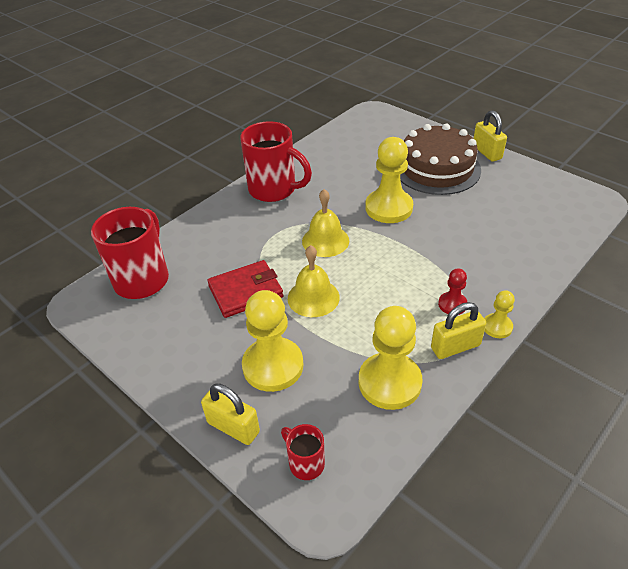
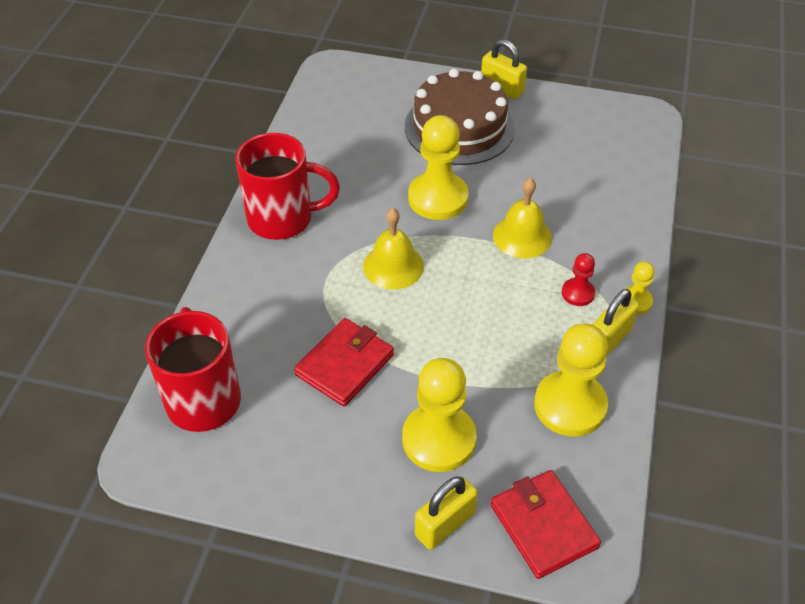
camera: 30 degrees left, 5 degrees up
yellow padlock [201,384,260,445] -> yellow padlock turned 45 degrees counterclockwise [415,476,478,550]
red mug [281,424,325,480] -> red wallet [490,470,601,579]
yellow bell [288,245,340,317] -> yellow bell moved to [493,178,552,258]

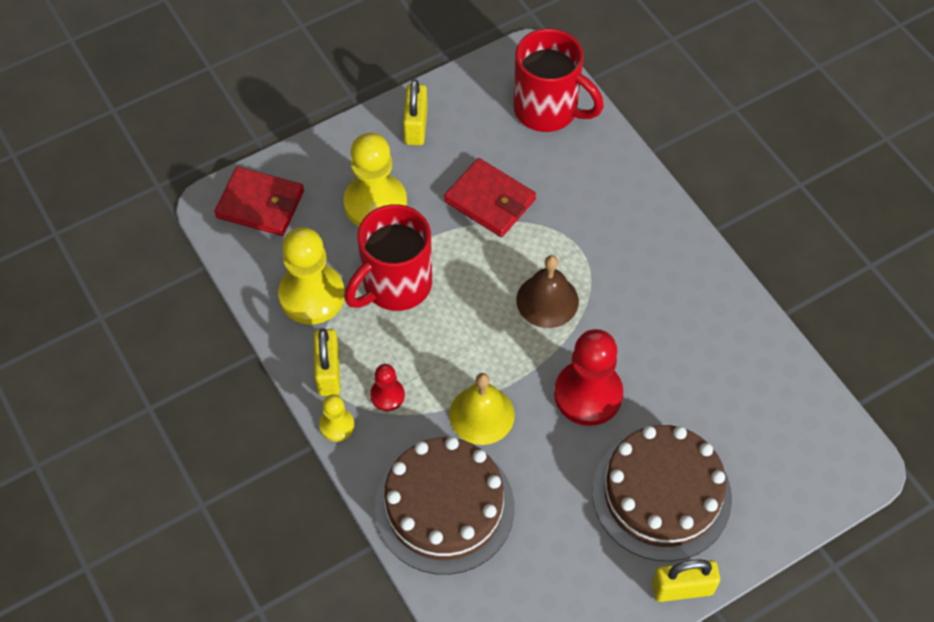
camera: 135 degrees right, 10 degrees up
red mug [236,133,340,240] -> red mug moved to [345,204,432,311]
red wallet [294,318,394,406] -> red wallet turned 45 degrees counterclockwise [444,158,536,237]
yellow bell [363,208,424,290] -> brown bell [516,255,579,328]
yellow pawn [408,115,469,220] -> red pawn [554,329,623,426]
yellow padlock [415,476,478,550] -> yellow padlock moved to [403,79,428,145]
none -> brown cake [375,437,514,575]

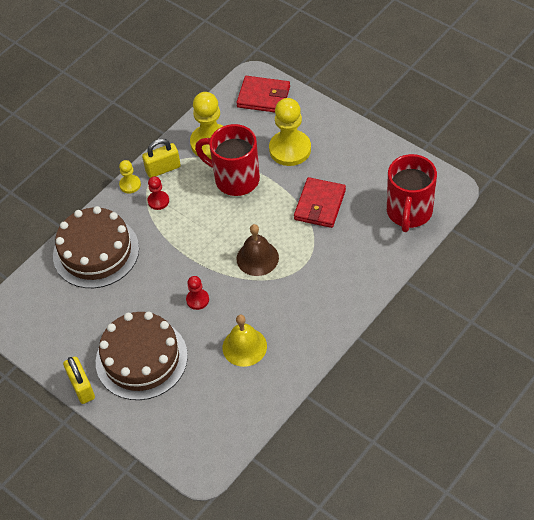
camera: 75 degrees right, 5 degrees down
red wallet [214,167,304,236] -> red wallet turned 75 degrees counterclockwise [236,76,290,112]
yellow padlock [403,79,428,145] -> none
yellow bell [449,373,515,445] -> yellow bell moved to [223,315,267,367]
red pawn [554,329,623,426] -> red pawn [186,276,209,310], size x0.50

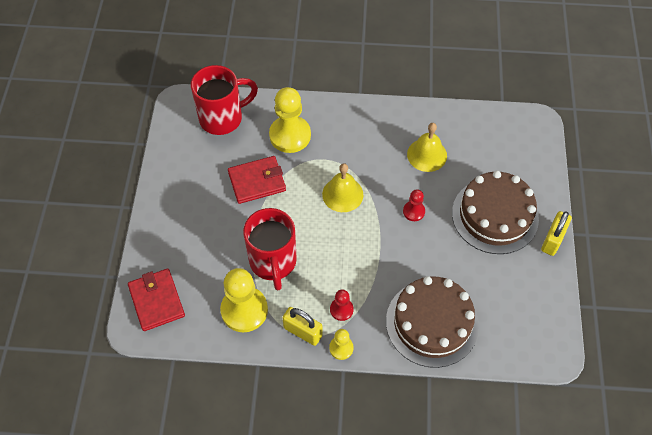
camera: 130 degrees left, 5 degrees up
brown bell [236,224,279,276] -> yellow bell [322,163,363,212]
yellow pawn [269,98,311,166] -> yellow pawn moved to [269,87,311,153]

